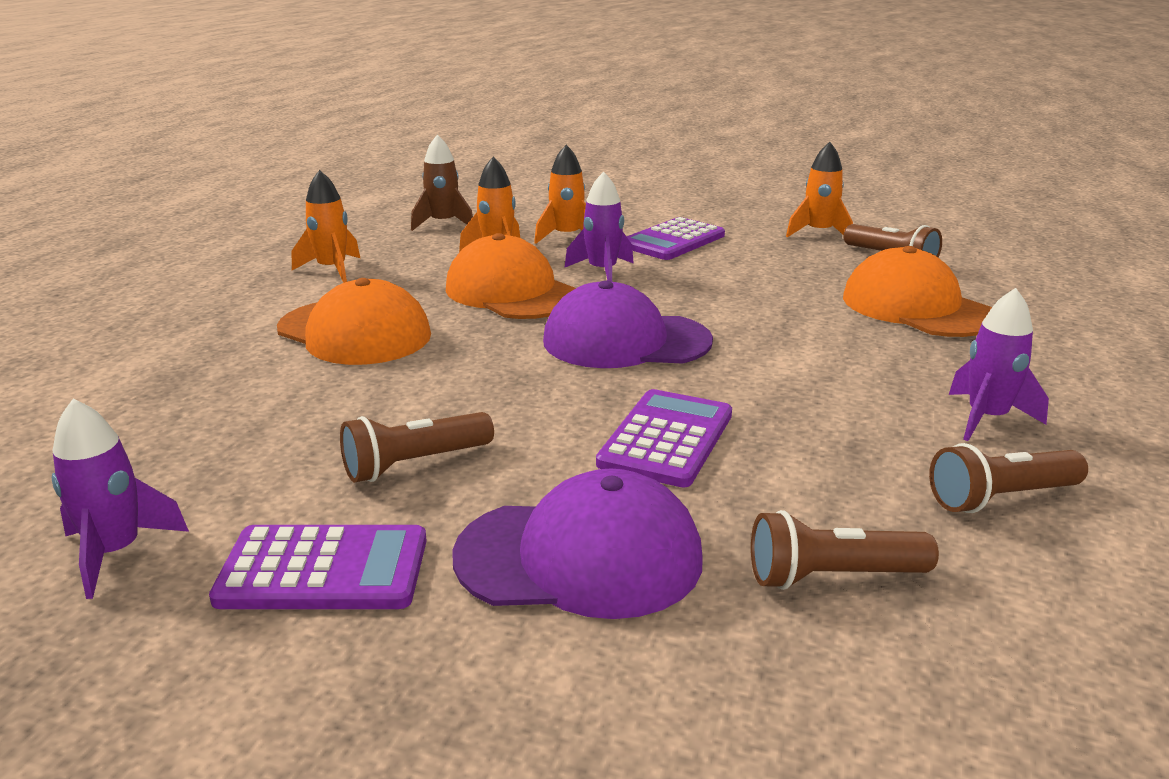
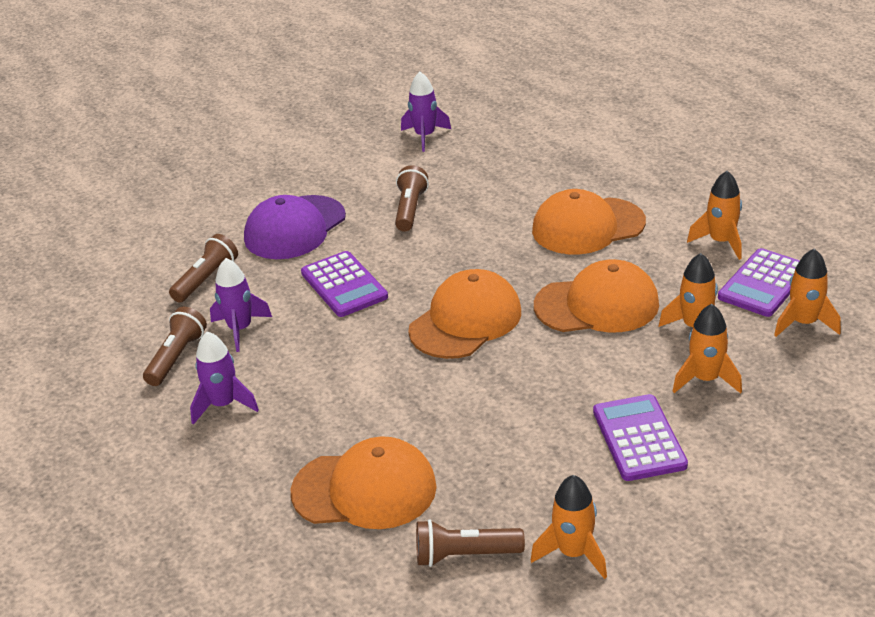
camera: 130 degrees right, 10 degrees up
purple calculator [209,525,427,609] -> purple calculator moved to [718,248,800,317]
brown rocket [411,135,473,231] -> orange rocket [774,248,841,337]
purple cap [543,281,713,368] -> orange cap [408,269,521,359]
purple rocket [564,172,634,282] -> purple rocket moved to [210,258,272,352]

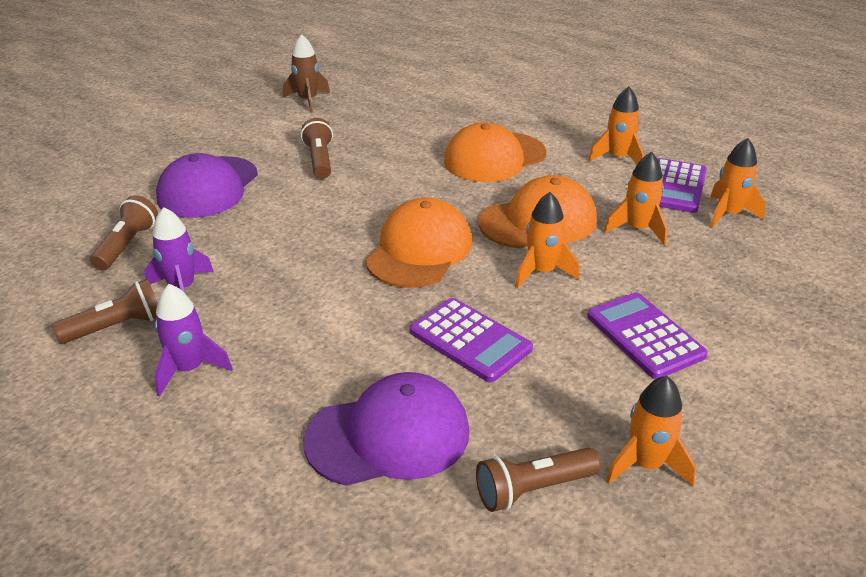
camera: 20 degrees left, 0 degrees up
brown flashlight [143,307,207,386] -> brown flashlight turned 60 degrees clockwise [52,279,158,344]
orange cap [291,436,437,529] -> purple cap [303,372,469,486]
purple calculator [301,251,388,317] -> purple calculator moved to [410,298,533,382]
purple rocket [401,72,451,152] -> brown rocket [283,34,330,113]
orange rocket [673,304,742,394] -> orange rocket moved to [515,192,579,288]

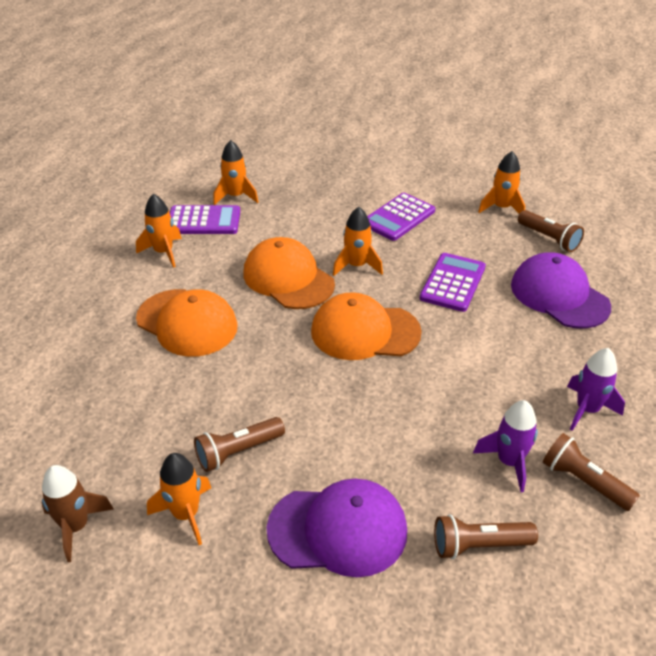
camera: 110 degrees left, 5 degrees up
orange rocket [604,152,667,245] -> orange rocket moved to [147,453,211,545]

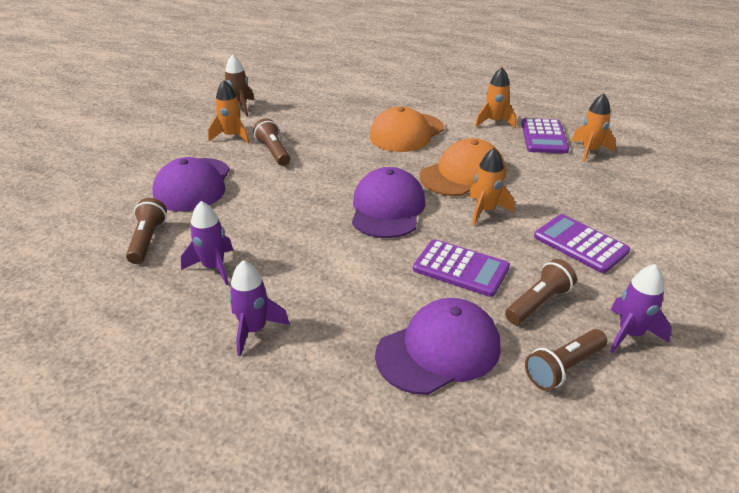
camera: 95 degrees right, 5 degrees down
orange cap [311,292,422,360] -> purple cap [352,167,425,238]
orange rocket [478,151,525,214] -> purple rocket [610,264,672,353]
brown flashlight [543,433,640,511] -> brown flashlight moved to [505,259,577,325]

